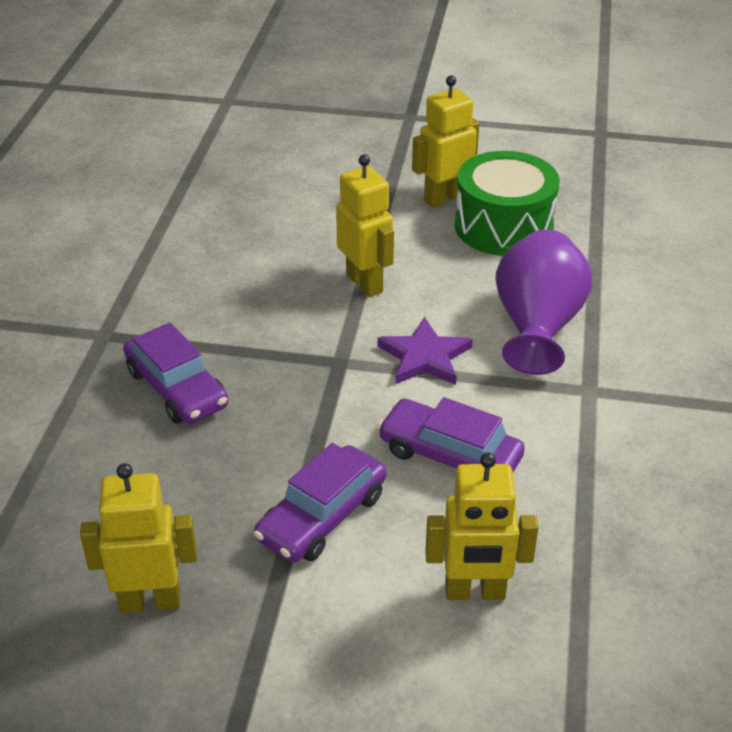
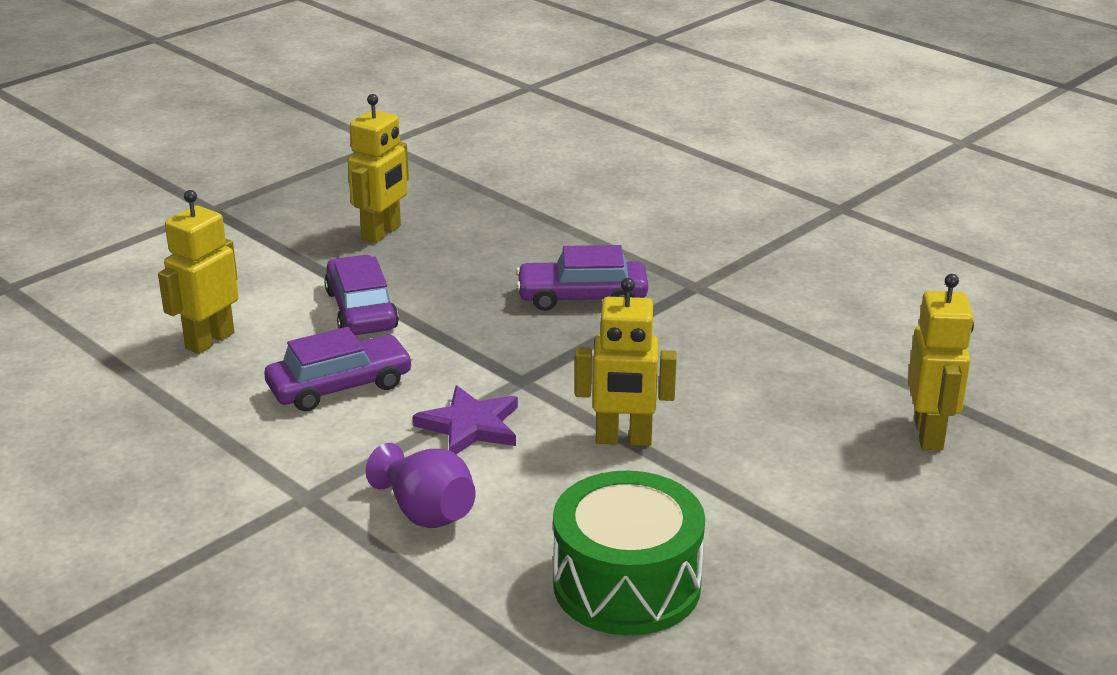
camera: 125 degrees right, 10 degrees down
yellow robot [412,76,480,208] -> yellow robot moved to [908,274,974,450]
purple vase [495,230,592,375] -> purple vase [366,443,476,528], size x0.66

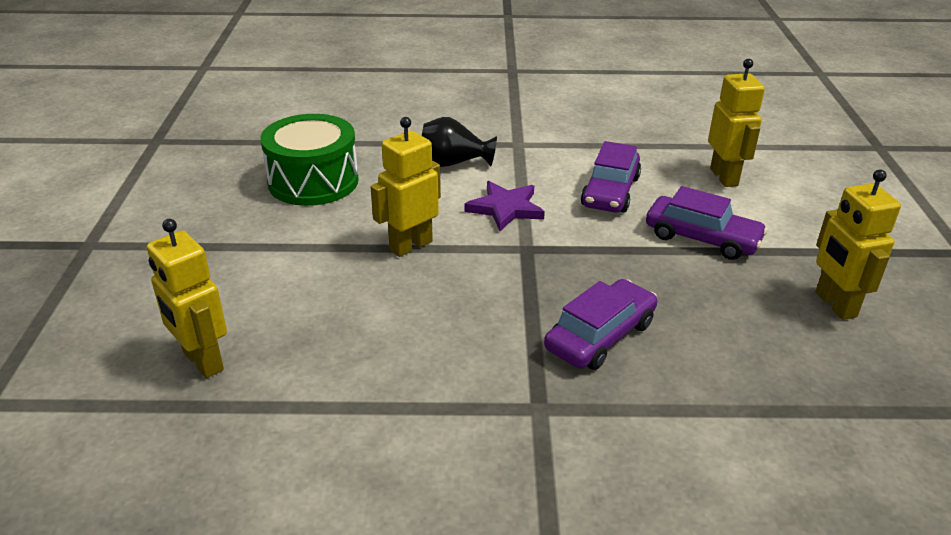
camera: 135 degrees right, 5 degrees up
purple vase [366,443,476,528] -> black vase [422,117,497,167]

